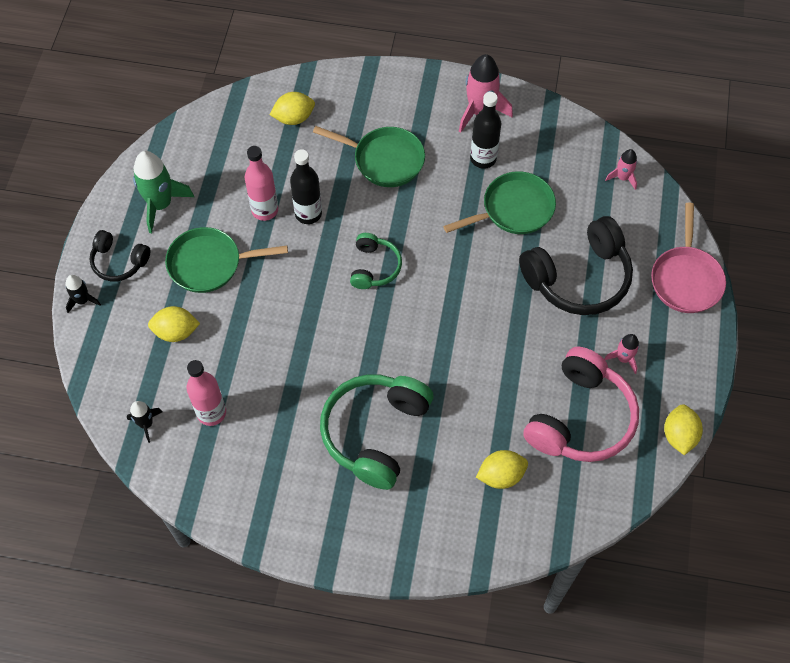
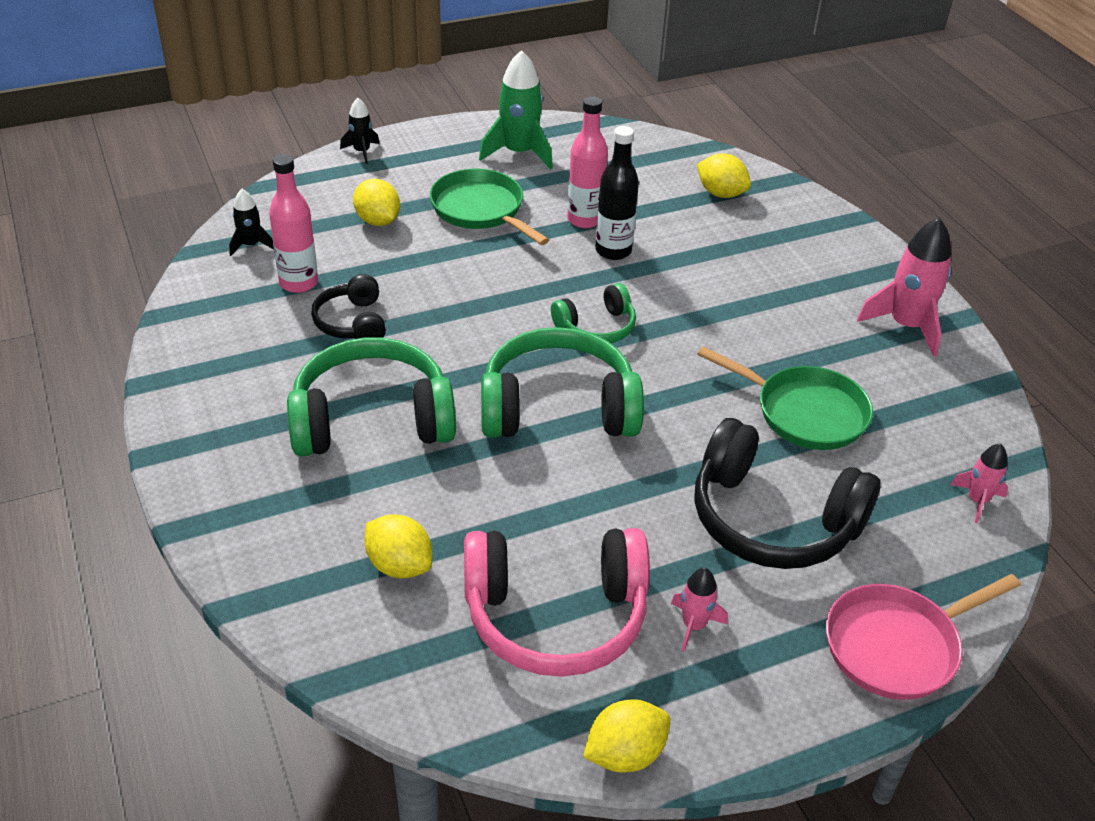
camera: 55 degrees right, 20 degrees down
black headphones [89,230,150,281] -> black headphones moved to [311,274,386,339]
green pan [313,126,425,187] -> none
black bottle [470,92,501,169] -> none
none -> green headphones [481,327,644,438]

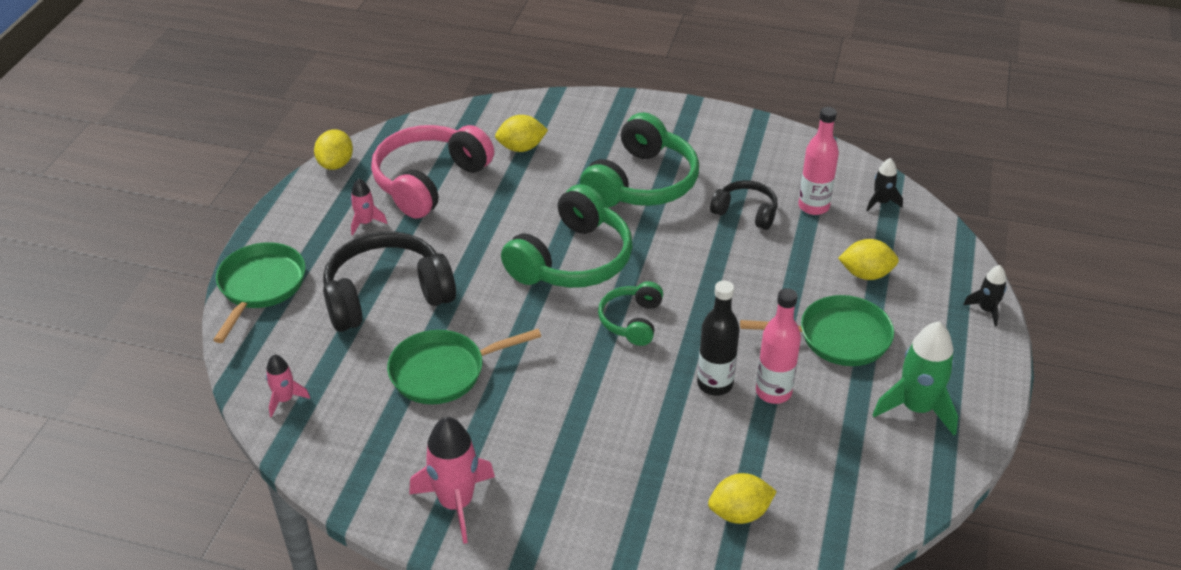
camera: 130 degrees right, 0 degrees up
pink pan [826,574,1021,700] -> green pan [213,242,306,343]

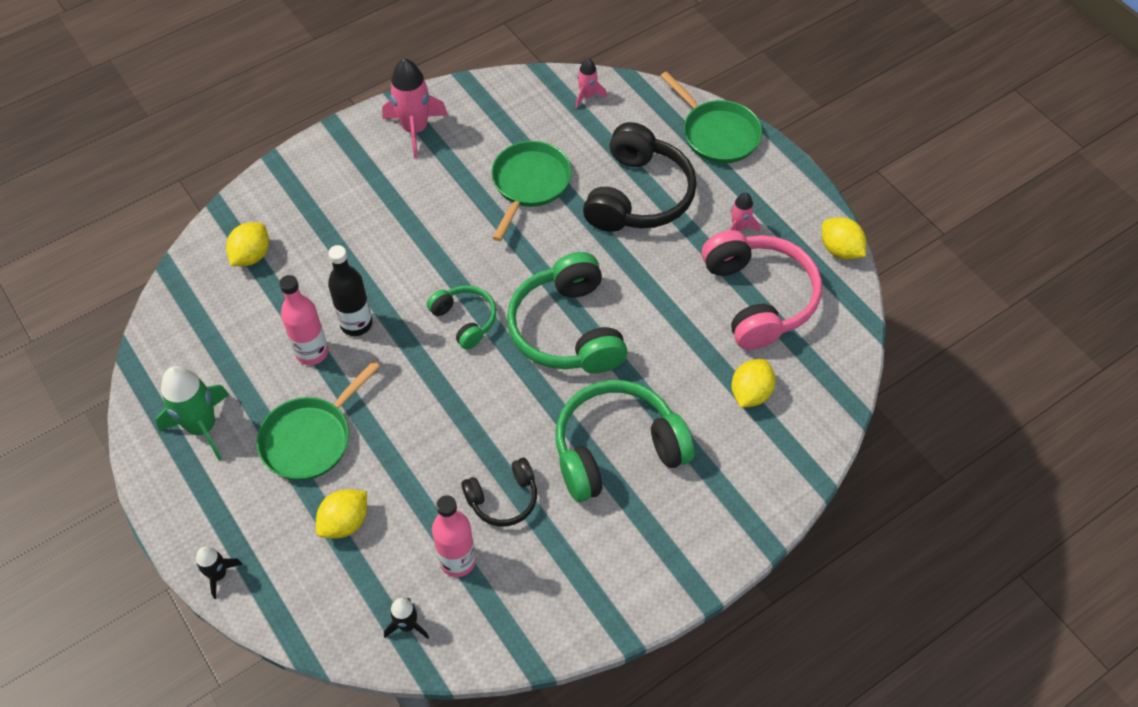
camera: 130 degrees right, 15 degrees up
green headphones [580,113,699,208] -> green headphones turned 90 degrees clockwise [555,380,695,502]

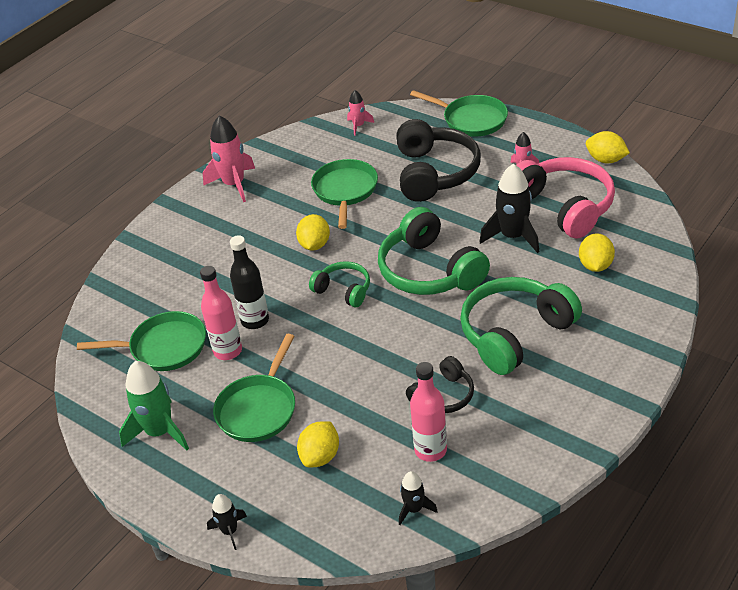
camera: 15 degrees left, 15 degrees down
yellow lemon [226,222,269,266] -> yellow lemon moved to [296,214,330,251]
none -> green pan [77,311,206,371]
none -> black rocket [479,164,539,253]

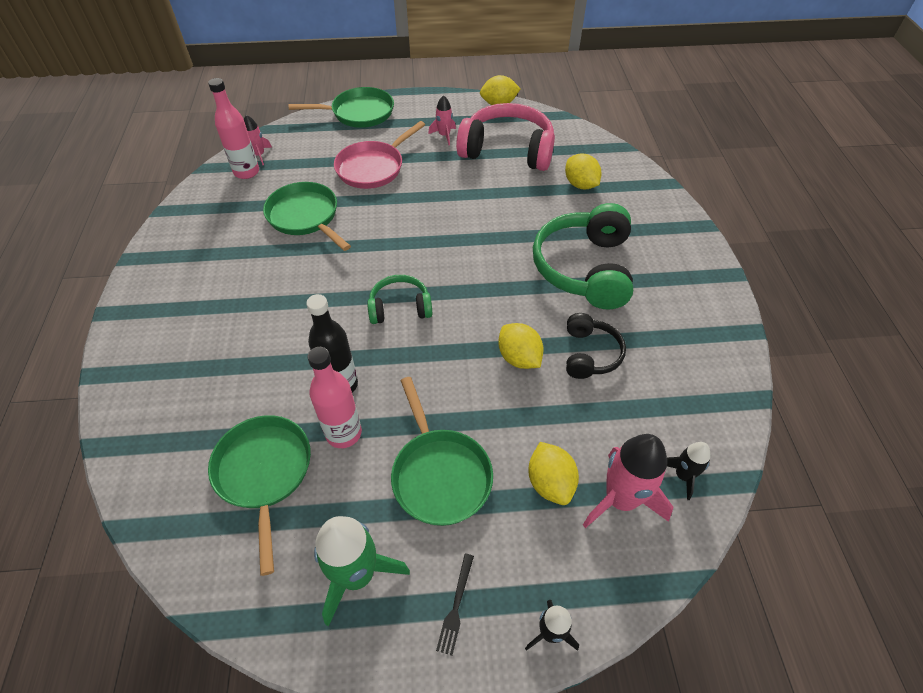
camera: 45 degrees left, 10 degrees up
green pan [77,311,206,371] -> green pan turned 60 degrees counterclockwise [208,415,311,576]
pink rocket [203,115,255,202] -> pink rocket moved to [583,434,673,528]
yellow lemon [296,214,330,251] -> yellow lemon moved to [498,323,544,369]
green headphones [378,207,490,295] -> none
black headphones [396,119,481,202] -> pink pan [334,121,425,189]
pink bottle [410,362,447,462] -> pink bottle moved to [208,78,259,179]
black rocket [479,164,539,253] -> none
none -> black fork [436,554,474,655]

